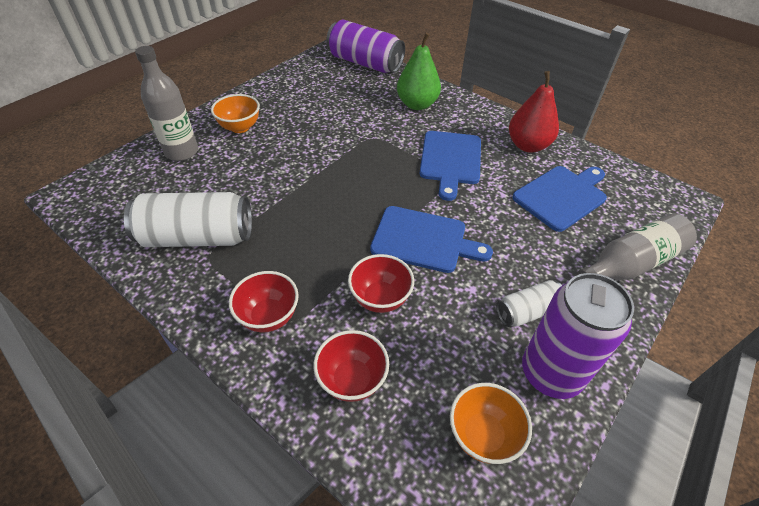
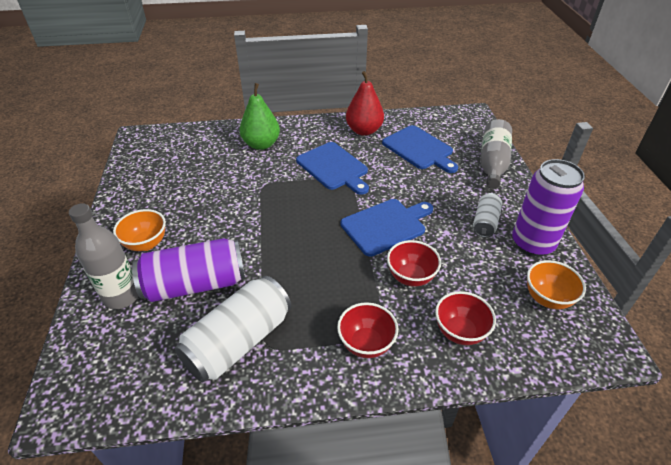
camera: 45 degrees left, 5 degrees down
purple can [326,19,405,73] -> purple can moved to [132,238,245,302]
blue cutting board [512,166,607,232] -> blue cutting board turned 135 degrees clockwise [382,125,458,173]

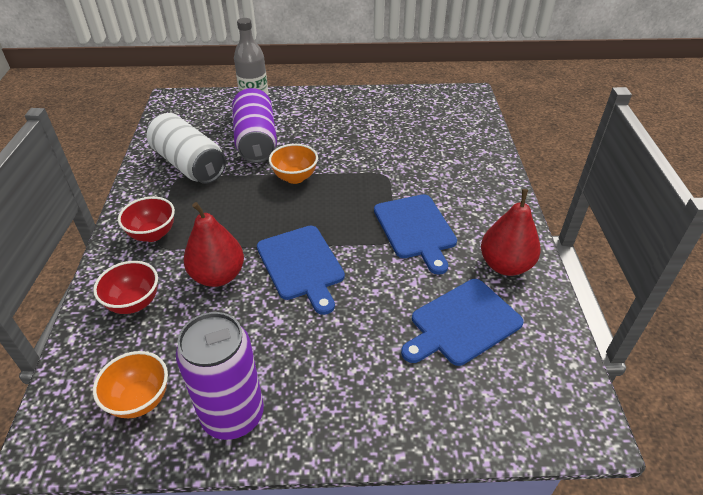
camera: 95 degrees right, 0 degrees up
orange bowl [113,209,166,251] -> orange bowl moved to [269,144,318,184]
green pear [240,83,280,150] -> none
blue cutting board [296,142,369,195] -> blue cutting board turned 75 degrees counterclockwise [374,194,457,275]
red bowl [387,240,441,286] -> red pear [184,202,244,287]
white can [473,193,502,238] -> none
grey bottle [480,119,512,189] -> none

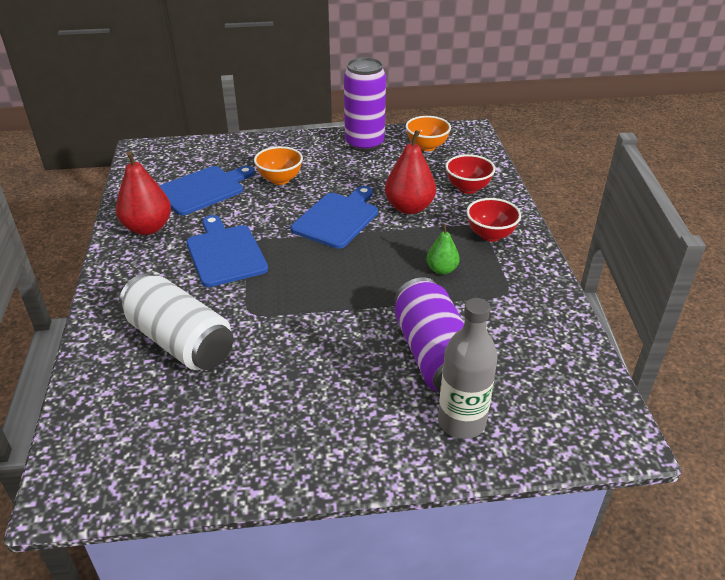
camera: 175 degrees right, 5 degrees down
white can [147,113,226,184] -> white can moved to [119,273,233,370]
blue cutting board [257,225,345,315] -> blue cutting board turned 60 degrees clockwise [291,186,378,249]
orange bowl [269,144,318,184] -> orange bowl moved to [254,146,303,185]
none -> green pear [427,224,460,275]

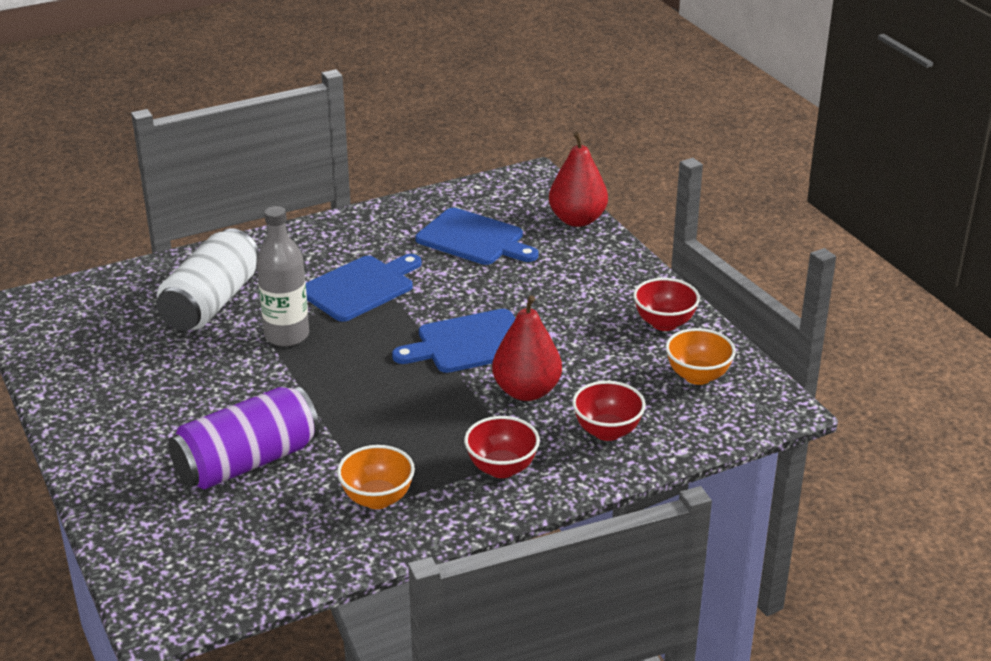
camera: 70 degrees right, 5 degrees down
red pear [116,151,171,235] -> red pear moved to [549,132,608,227]
orange bowl [254,146,303,185] -> orange bowl moved to [337,445,415,509]
blue cutting board [291,186,378,249] -> blue cutting board turned 150 degrees clockwise [392,309,515,373]
purple can [344,57,386,152] -> red bowl [633,278,700,331]
green pear [427,224,460,275] -> none
grey bottle [438,298,498,439] -> grey bottle moved to [257,206,309,347]

